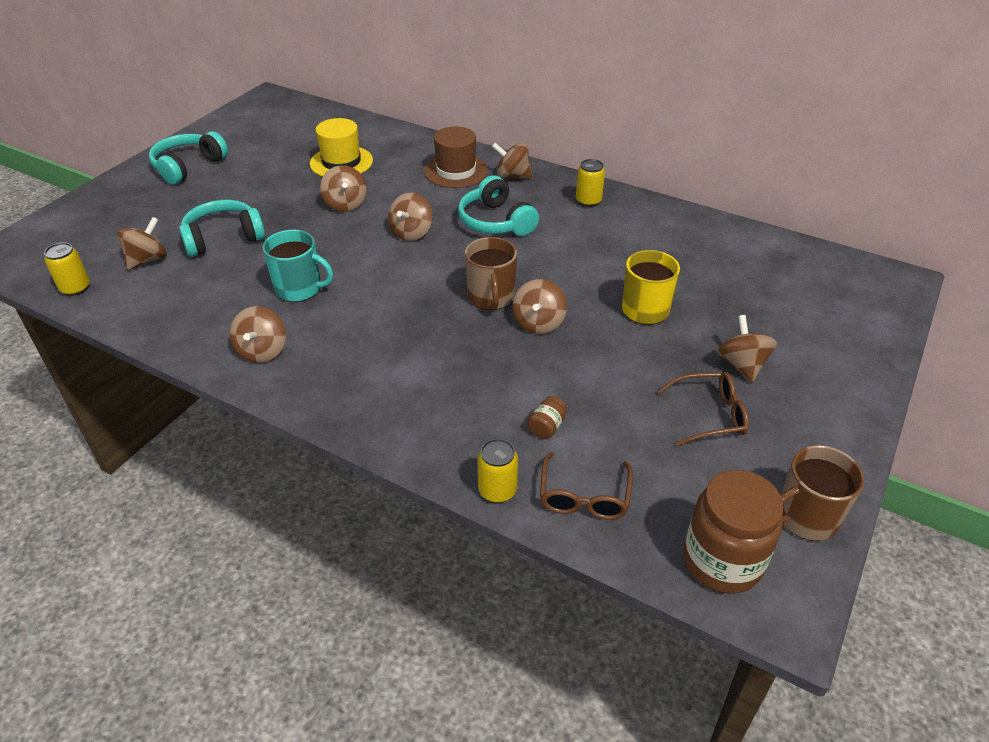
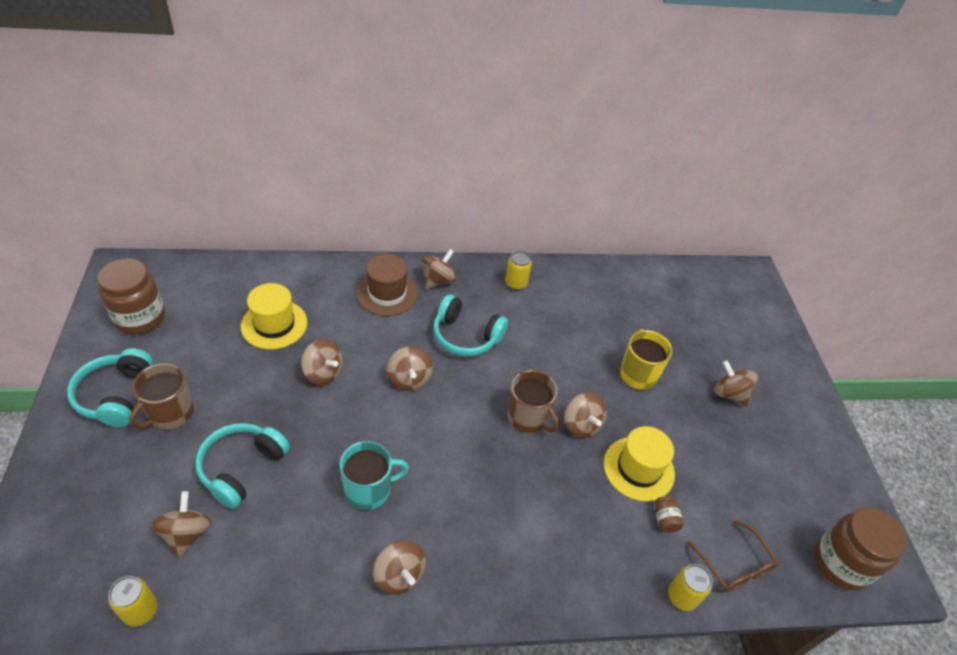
camera: 40 degrees left, 5 degrees up
brown spinning top [492,143,532,179] -> brown spinning top turned 150 degrees clockwise [422,249,456,289]
brown glasses [658,372,749,446] -> none
brown mug [781,445,865,541] -> brown mug moved to [129,363,194,430]
none -> brown jar [98,259,165,335]
none -> yellow hat [604,426,675,502]

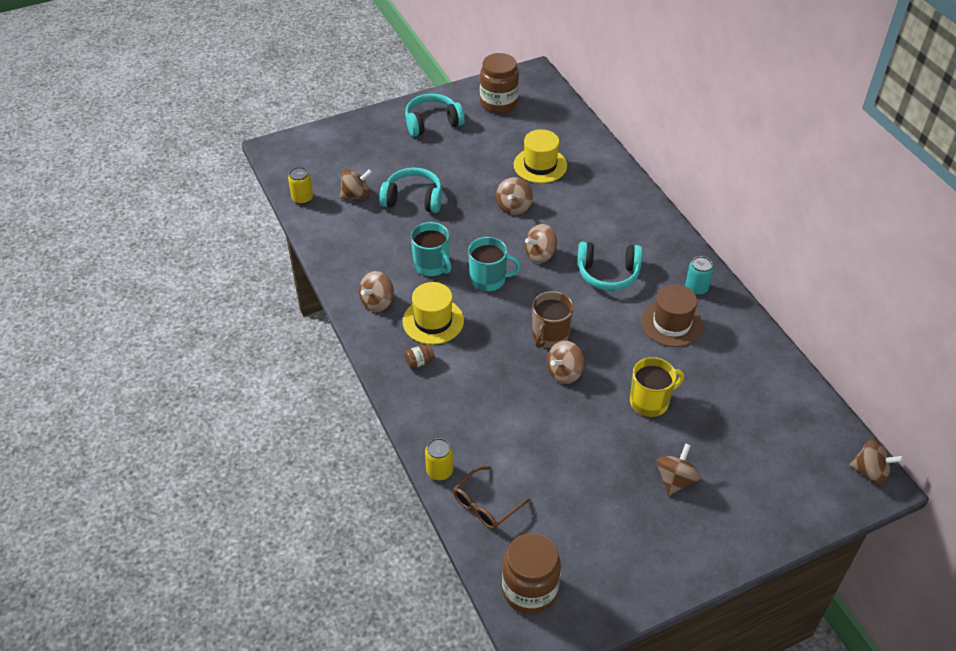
camera: 75 degrees right, 0 degrees up
brown mug [129,363,194,430] -> none
brown hat [356,254,418,316] -> brown hat moved to [641,284,703,347]
brown spinning top [422,249,456,289] -> brown spinning top moved to [849,439,904,485]
turquoise headphones [433,295,508,357] -> turquoise headphones turned 90 degrees counterclockwise [577,242,642,291]
yellow can [505,251,532,290] -> turquoise can [685,256,713,296]
yellow hat [604,426,675,502] -> yellow hat moved to [402,282,464,345]
brown jar [655,496,684,533] -> brown jar moved to [405,344,435,369]
none -> turquoise mug [468,237,521,292]

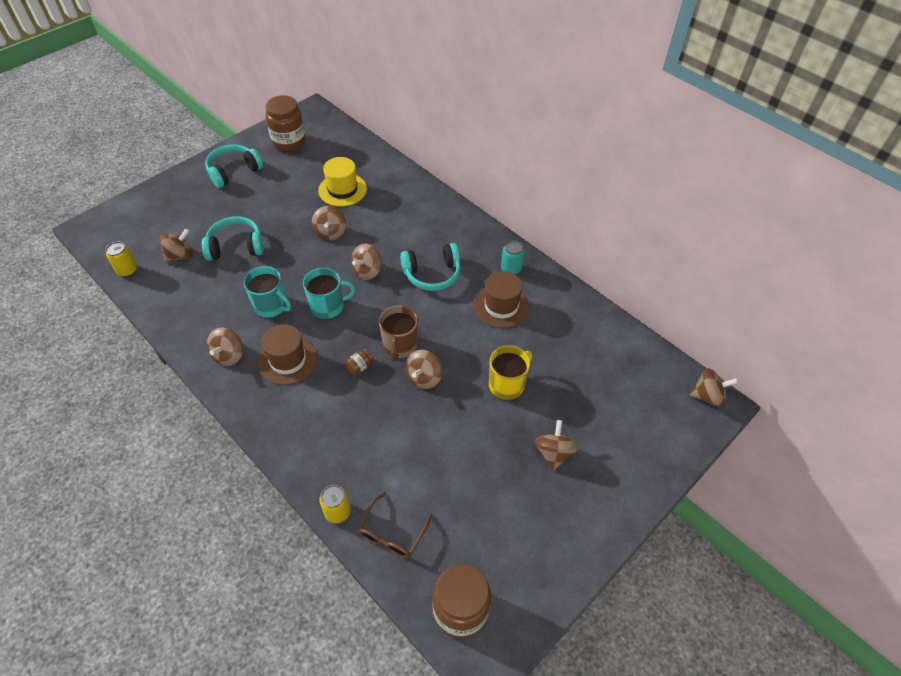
camera: 20 degrees left, 5 degrees up
yellow hat [402,282,464,345] -> brown hat [258,324,318,385]
brown jar [405,344,435,369] -> brown jar moved to [345,349,374,375]

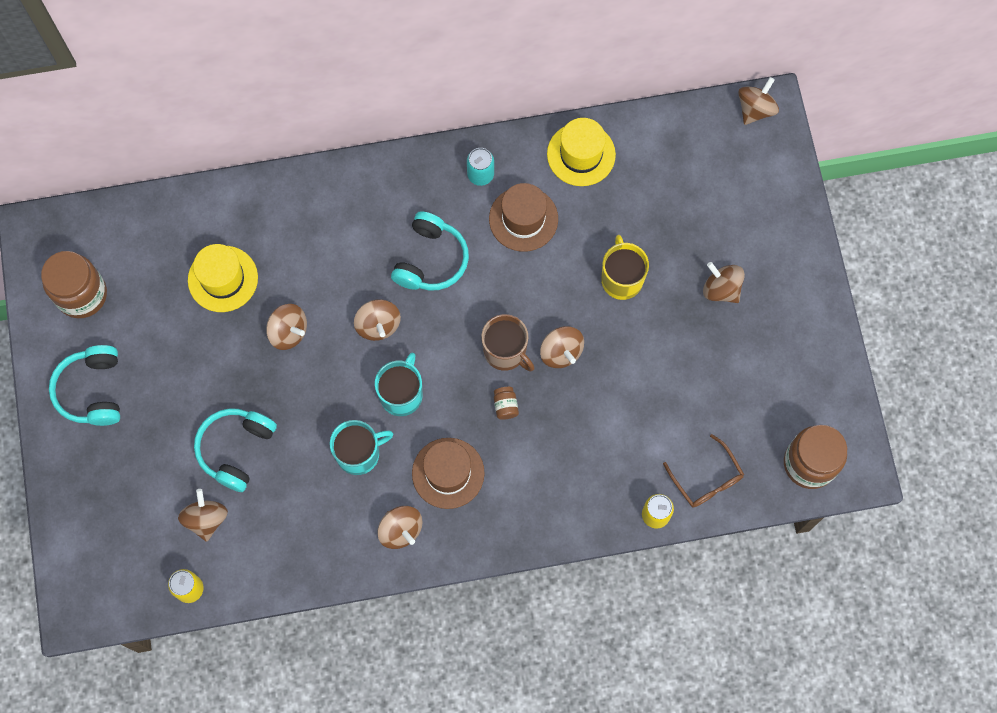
camera: 55 degrees left, 20 degrees up
none -> yellow hat [547,118,616,186]

